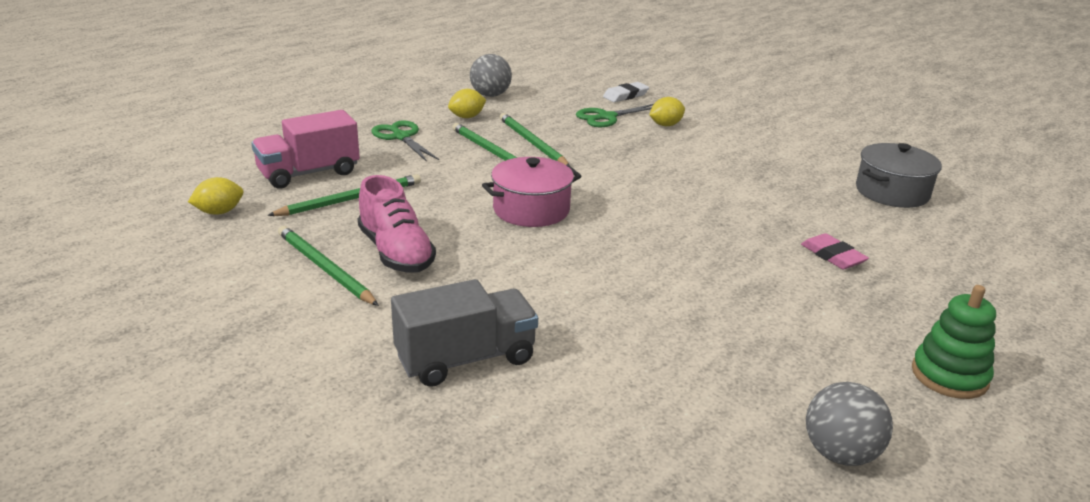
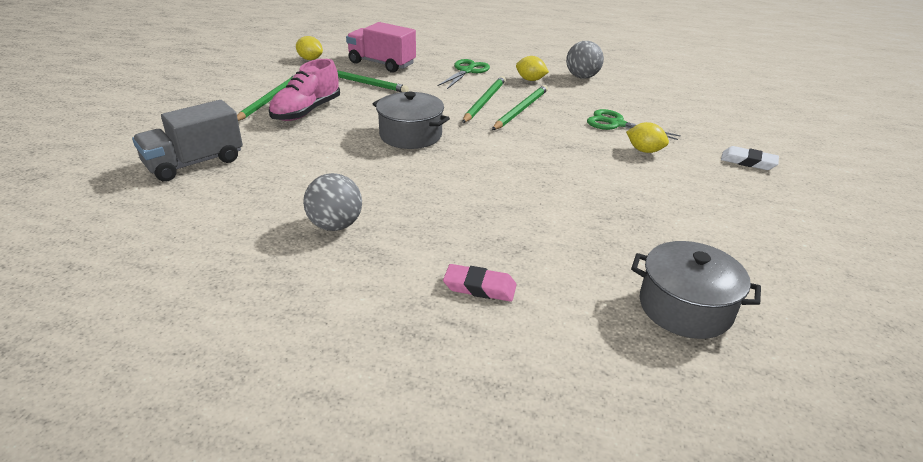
camera: 60 degrees right, 5 degrees up
grey truck [391,279,538,387] -> grey truck turned 105 degrees clockwise [132,100,243,182]
pink pot [482,157,582,227] -> grey pot [373,92,450,149]
white eraser [603,82,649,102] -> white eraser moved to [721,146,779,170]
pink eraser [801,233,869,270] -> pink eraser turned 75 degrees clockwise [443,264,517,302]
grey ball [806,382,893,466] -> grey ball moved to [303,173,362,231]
green stacking toy [912,285,996,399] -> none

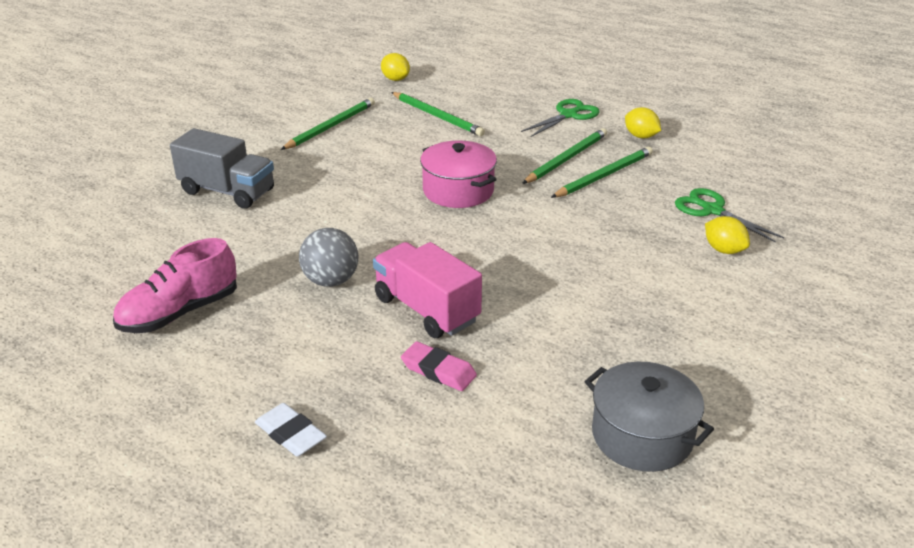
camera: 20 degrees right, 0 degrees up
grey truck [132,100,243,182] -> grey truck turned 135 degrees counterclockwise [170,128,274,209]
pink shoe [269,59,340,121] -> pink shoe moved to [113,238,237,333]
pink truck [346,22,416,73] -> pink truck moved to [373,242,482,338]
grey pot [373,92,450,149] -> pink pot [420,141,497,208]
grey ball [566,41,604,78] -> none
white eraser [721,146,779,170] -> white eraser moved to [255,403,327,457]

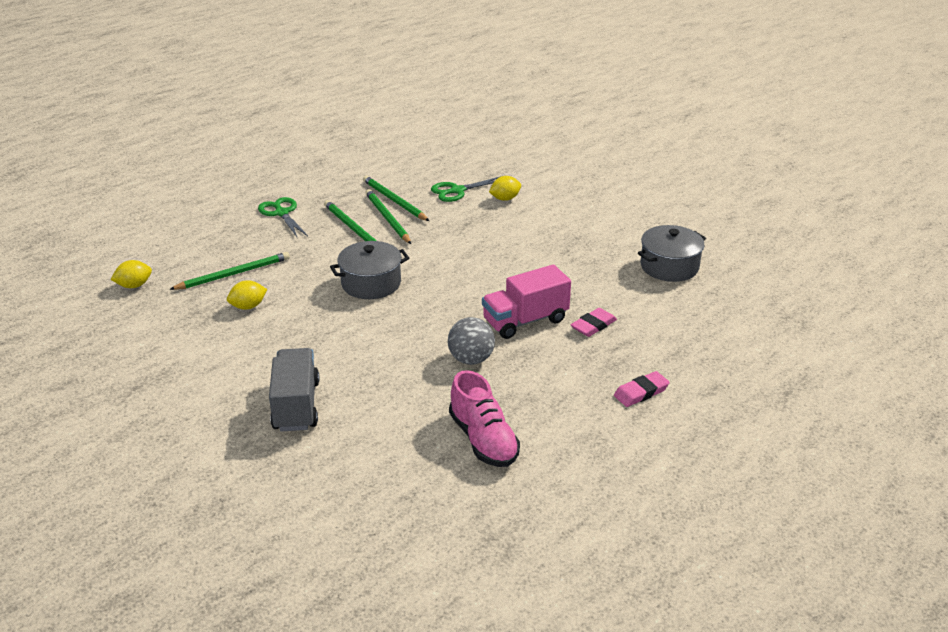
camera: 75 degrees left, 0 degrees up
grey truck [170,128,274,209] -> grey truck turned 45 degrees counterclockwise [269,348,320,432]
white eraser [255,403,327,457] -> pink eraser [614,371,670,407]
green pencil [281,98,375,150] -> green pencil moved to [363,176,429,221]
pink pot [420,141,497,208] -> grey pot [330,241,409,299]
yellow lemon [625,107,661,138] -> yellow lemon moved to [227,280,267,310]

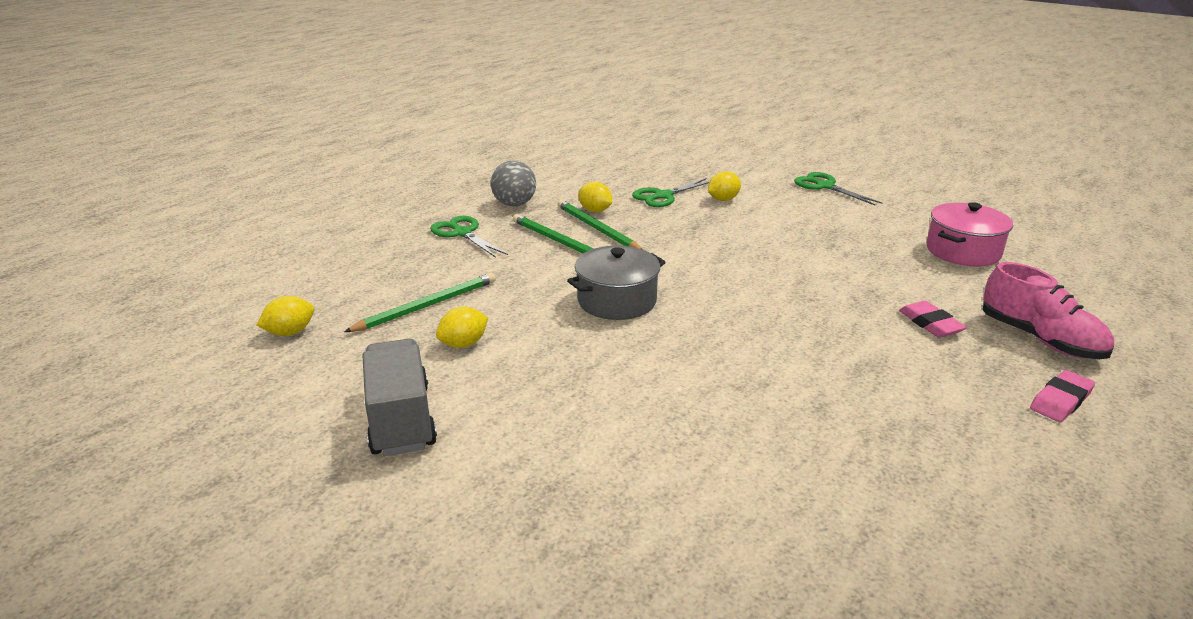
camera: 10 degrees left, 5 degrees down
grey truck [269,348,320,432] -> grey truck moved to [362,339,437,456]
green pencil [363,176,429,221] -> yellow lemon [578,182,612,212]
grey ball [448,317,495,365] -> grey ball moved to [491,161,536,206]
pink shoe [449,370,520,467] -> pink shoe moved to [983,262,1114,359]
pink truck [482,264,571,339] -> none
pink eraser [571,308,617,337] -> pink eraser turned 60 degrees counterclockwise [899,301,967,338]
grey pot [638,225,706,282] -> pink pot [927,202,1013,267]
none -> green scissors [794,172,882,205]

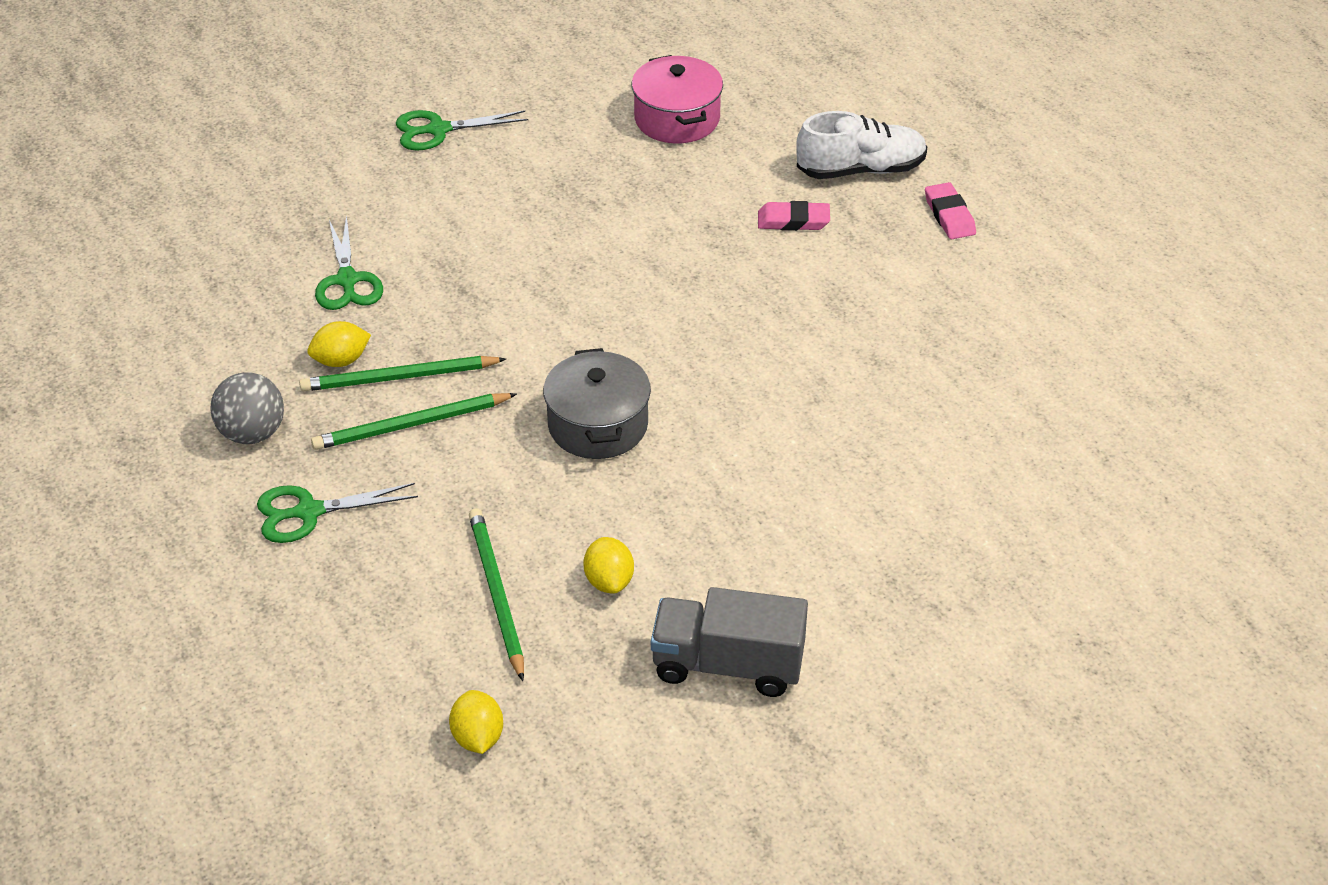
camera: 65 degrees left, 15 degrees up
yellow lemon [708,171,741,201] -> none
pink shoe [983,262,1114,359] -> white shoe [796,111,927,179]

